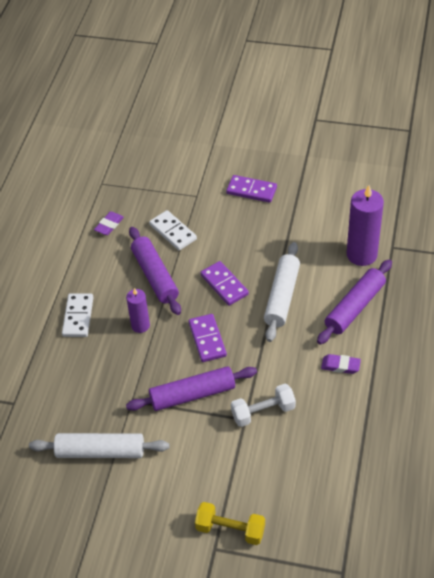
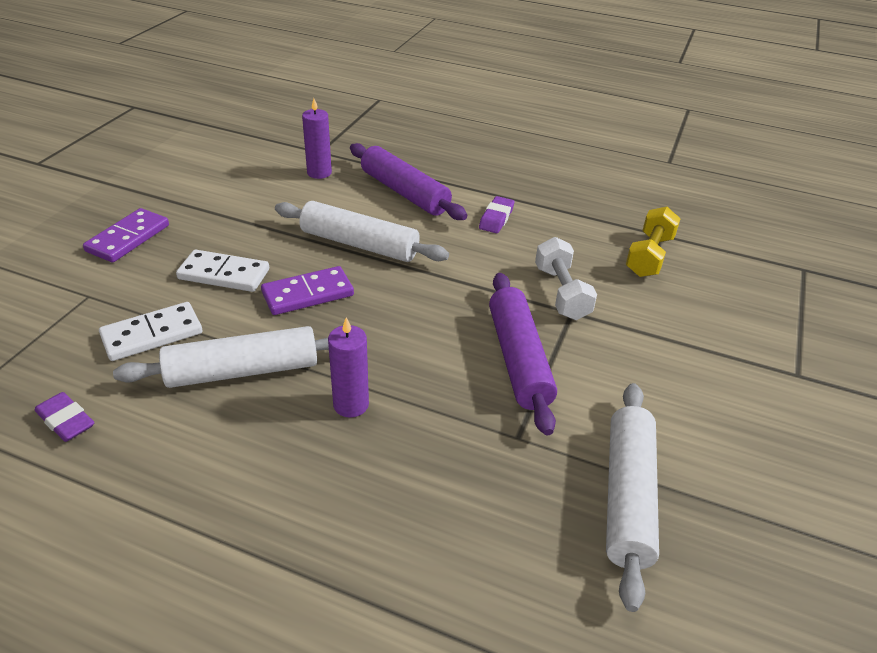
camera: 85 degrees left, 10 degrees down
white domino [62,293,94,337] -> white domino moved to [176,250,269,292]
purple rolling pin [129,227,181,315] -> white rolling pin [113,326,329,388]
purple domino [189,314,227,362] -> none
yellow dumbbell [195,502,265,545] -> yellow dumbbell moved to [626,206,681,277]
purple candle [347,185,384,266] -> purple candle [302,98,332,179], size x0.58

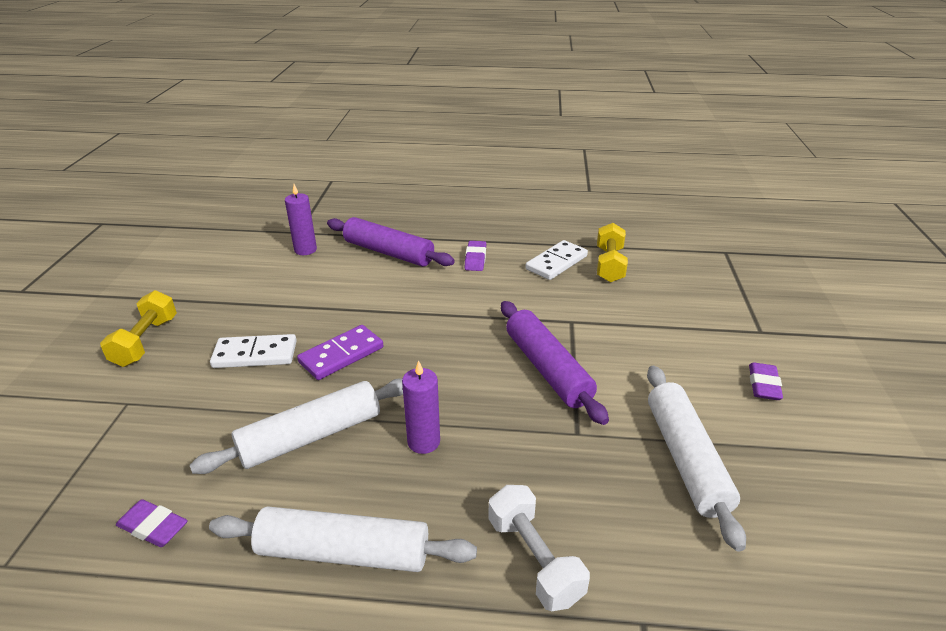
camera: 15 degrees left, 5 degrees down
purple domino [83,208,169,262] -> yellow dumbbell [100,290,177,367]
white domino [99,302,202,361] -> white domino moved to [525,240,588,280]
white rolling pin [275,201,449,262] -> white rolling pin moved to [209,507,477,572]
white dumbbell [535,237,597,320] -> white dumbbell moved to [488,485,590,611]
none -> purple eraser [749,362,783,400]

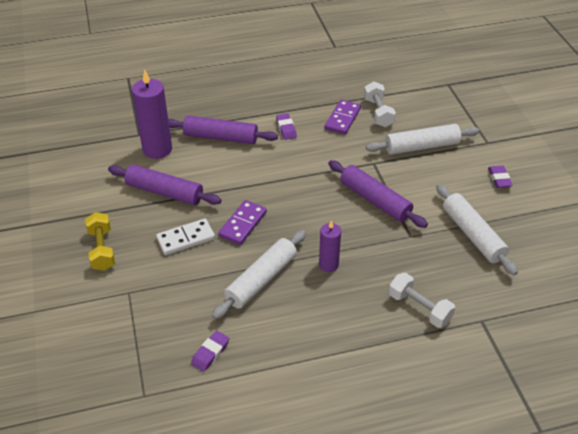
camera: 20 degrees left, 10 degrees up
purple eraser [116,499,188,547] -> purple eraser turned 60 degrees counterclockwise [191,331,229,372]
white rolling pin [209,507,477,572] -> white rolling pin moved to [366,124,479,155]
purple candle [285,184,317,255] -> purple candle [132,70,172,159], size x1.72
white domino [525,240,588,280] -> purple domino [325,100,361,134]
yellow dumbbell [597,223,628,283] -> white dumbbell [364,81,396,127]
none -> purple rolling pin [108,165,221,205]

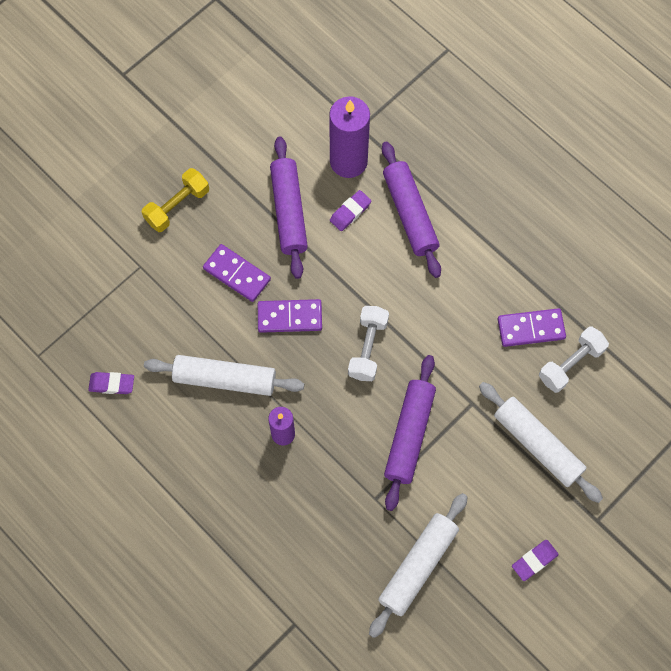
camera: 60 degrees right, 25 degrees up
white domino [156,218,215,255] -> purple domino [203,244,271,302]
purple eraser [276,113,297,140] -> purple eraser moved to [330,190,371,231]
white dumbbell [389,273,455,328] -> white dumbbell moved to [348,306,389,381]

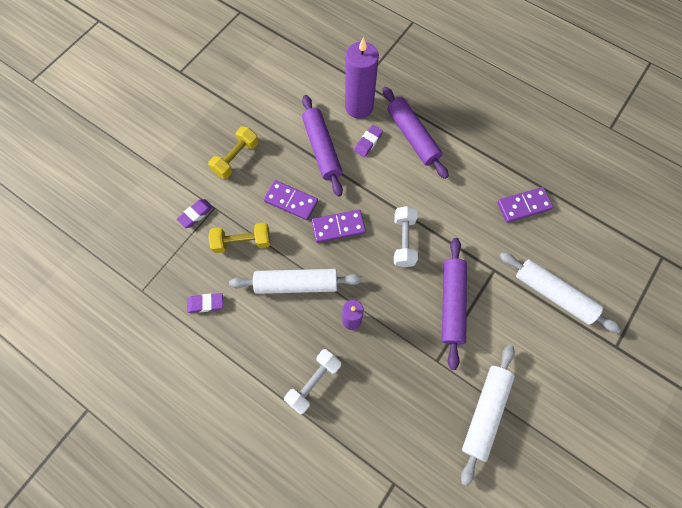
camera: 10 degrees left, 0 degrees up
purple eraser [512,540,559,581] -> purple eraser moved to [176,199,213,228]
white dumbbell [539,327,609,393] -> white dumbbell moved to [284,349,341,414]
none -> yellow dumbbell [208,222,270,253]

